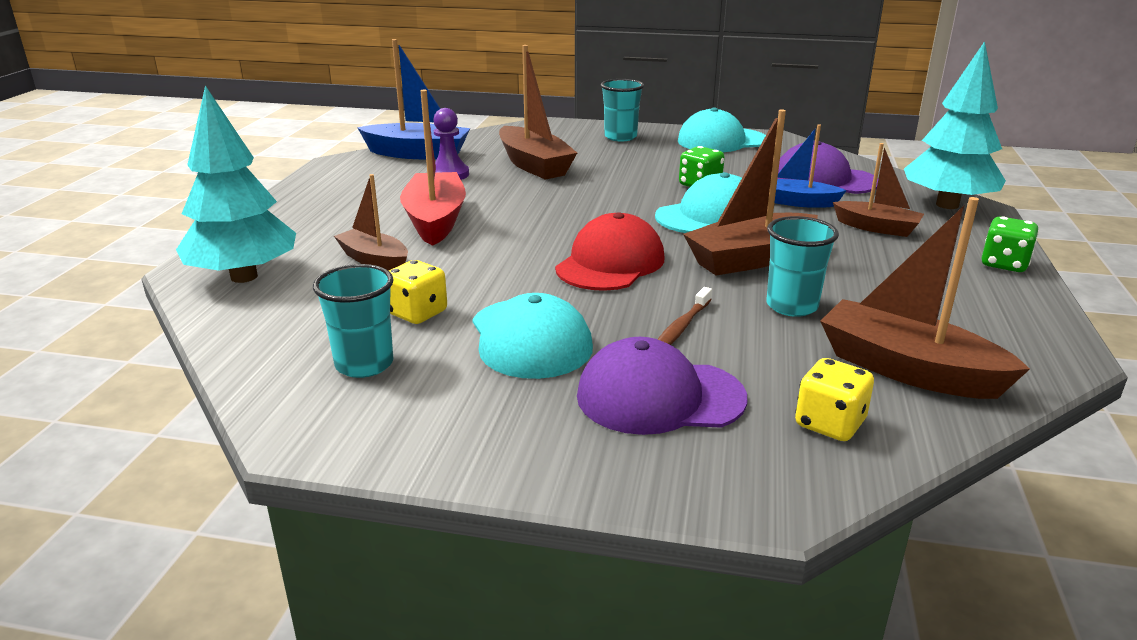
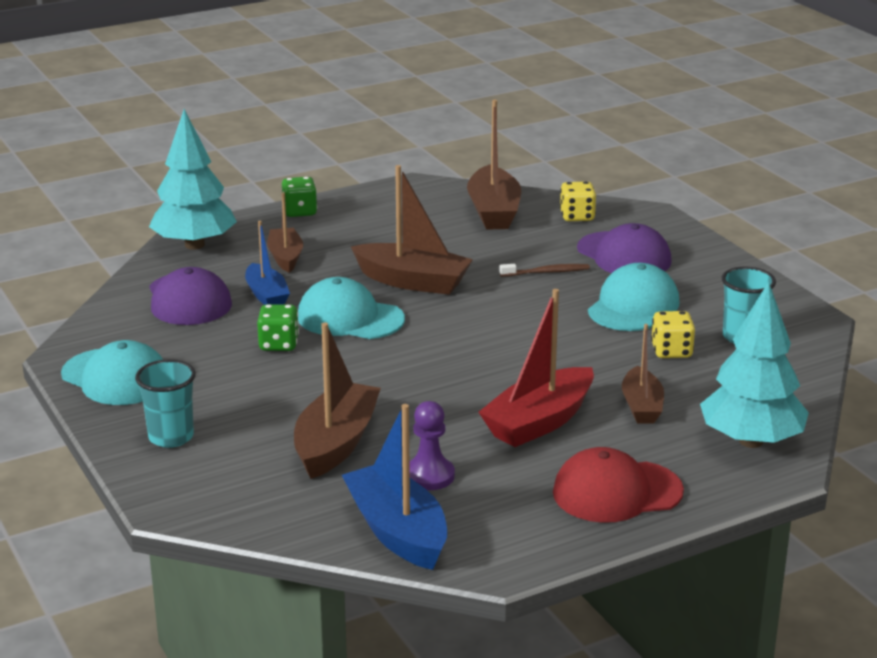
camera: 130 degrees left, 0 degrees up
red cap [555,212,664,291] -> red cap moved to [553,447,684,523]
turquoise cup [766,216,839,317] -> none

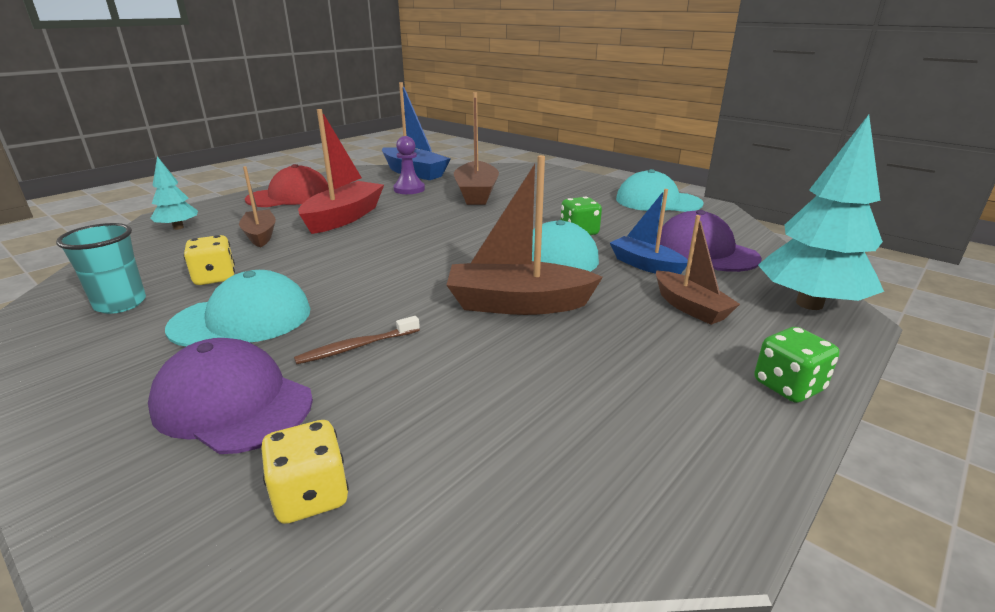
camera: 160 degrees right, 0 degrees up
turquoise cup [135,359,196,448] -> none
brown boat [467,100,521,230] -> none
turquoise cap [588,263,679,331] -> turquoise cap turned 120 degrees counterclockwise [165,270,311,347]
turquoise tree [700,282,809,448] -> turquoise tree [150,156,198,230], size x0.52

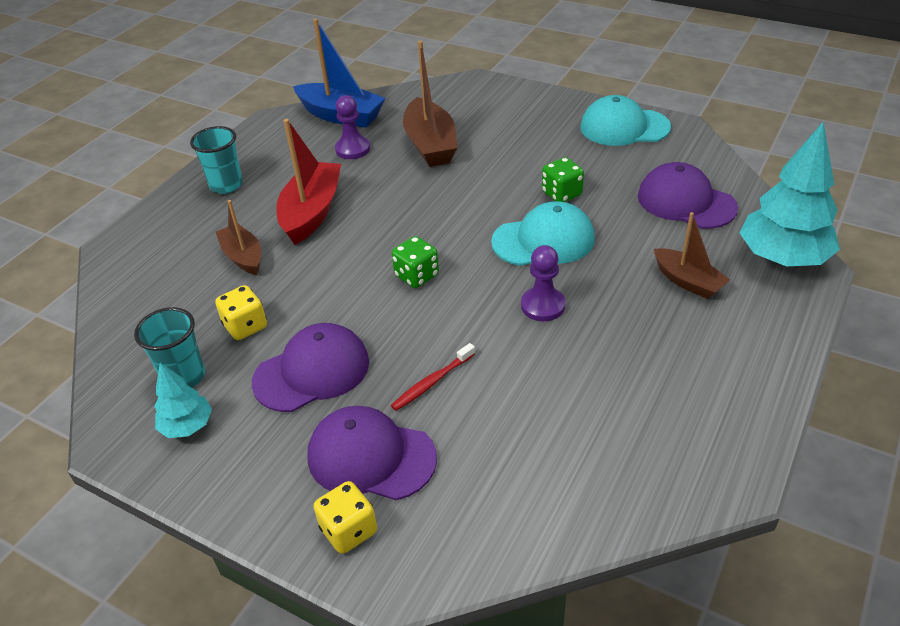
camera: 10 degrees left, 15 degrees up
turquoise tree [150,156,198,230] -> turquoise tree moved to [154,363,212,438]
turquoise cap [165,270,311,347] -> purple cap [252,323,369,412]
red cap [245,164,329,207] -> turquoise cup [190,126,243,194]
yellow dice [261,420,349,524] -> yellow dice moved to [313,481,377,554]
brown toothbrush [294,316,420,364] -> red toothbrush [391,343,475,411]
brown boat [447,155,603,315] -> purple pawn [521,245,565,321]
blue boat [610,189,688,274] -> none
green dice [755,327,840,403] -> green dice moved to [392,236,439,288]

